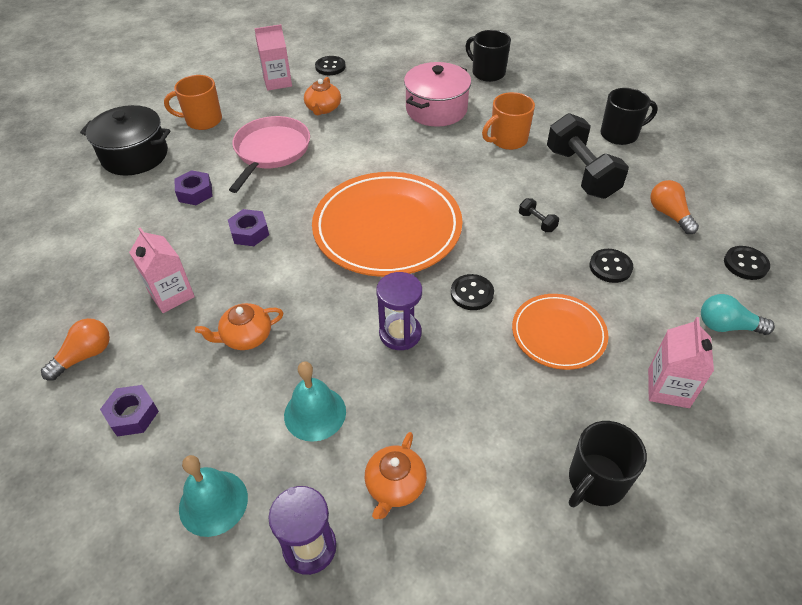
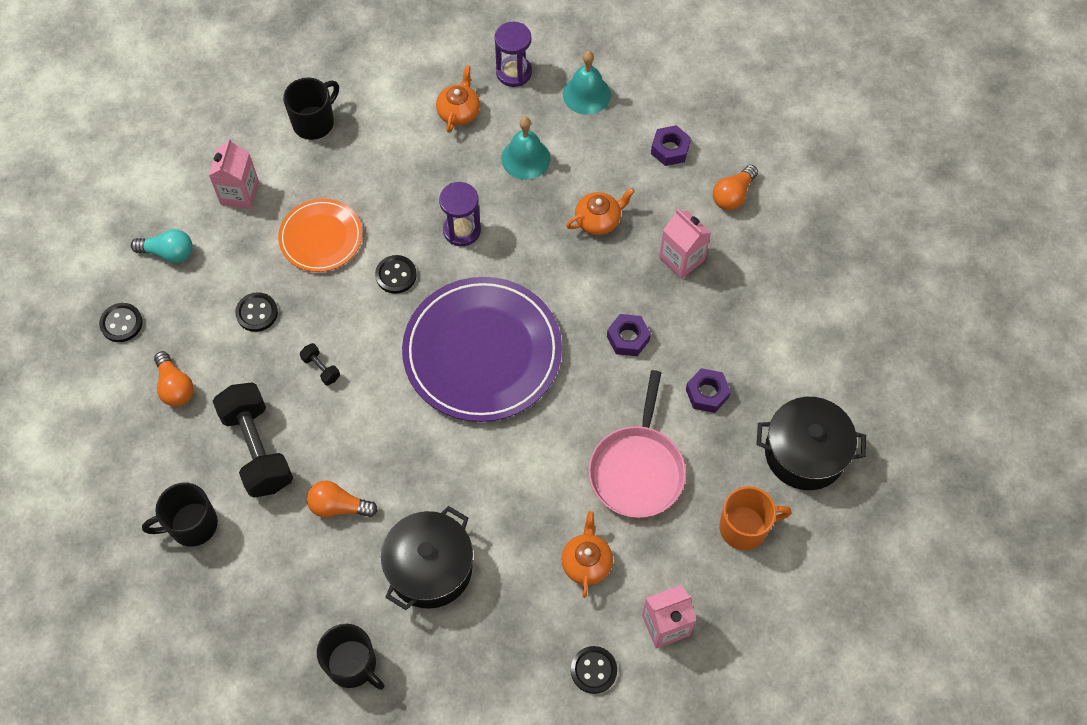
camera: 175 degrees right, 15 degrees up
orange plate [312,172,463,277] -> purple plate [402,277,562,422]
pink pot [404,62,471,127] -> black pot [381,506,473,610]
orange mug [482,92,535,150] -> orange light bulb [307,480,378,517]

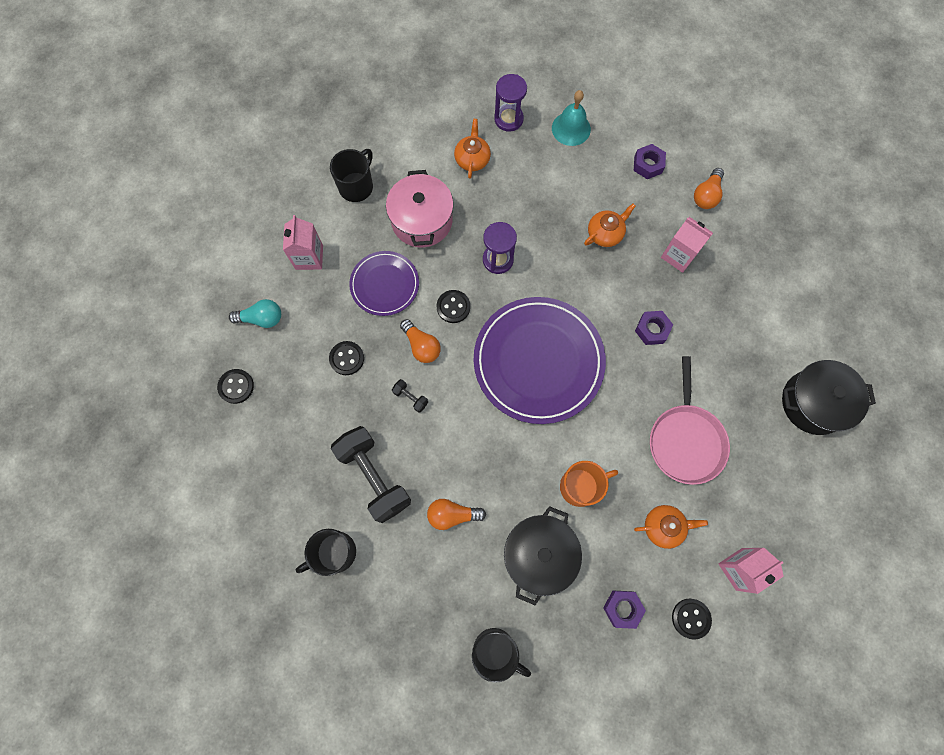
camera: 10 degrees left, 10 degrees up
orange light bulb [154,351,194,407] -> orange light bulb moved to [400,319,441,363]
orange plate [278,199,362,272] -> purple plate [349,251,419,316]
turquoise bell [501,117,550,180] -> none
orange teapot [562,511,613,598] -> orange teapot turned 90 degrees clockwise [634,505,708,549]
purple nut [686,368,731,413] -> purple nut moved to [603,591,646,629]
orange mug [719,486,792,550] -> orange mug moved to [560,461,618,507]
none -> pink pot [386,170,453,247]

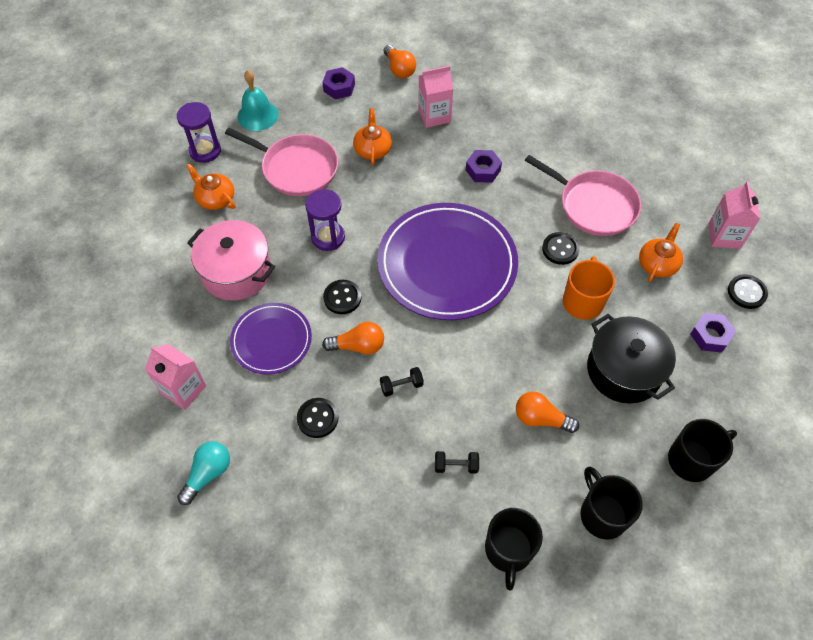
camera: 55 degrees left, 15 degrees down
black button [217,369,254,404] -> black button moved to [542,232,580,265]
black mug [330,149,373,202] -> black mug moved to [580,467,643,540]
black dumbbell [331,426,411,523] -> black dumbbell [435,451,479,474], size x0.41
orange light bulb [427,499,486,530] -> orange light bulb turned 75 degrees clockwise [516,392,579,433]
black pot [782,360,876,435] -> none
none -> pink pan [225,128,338,196]

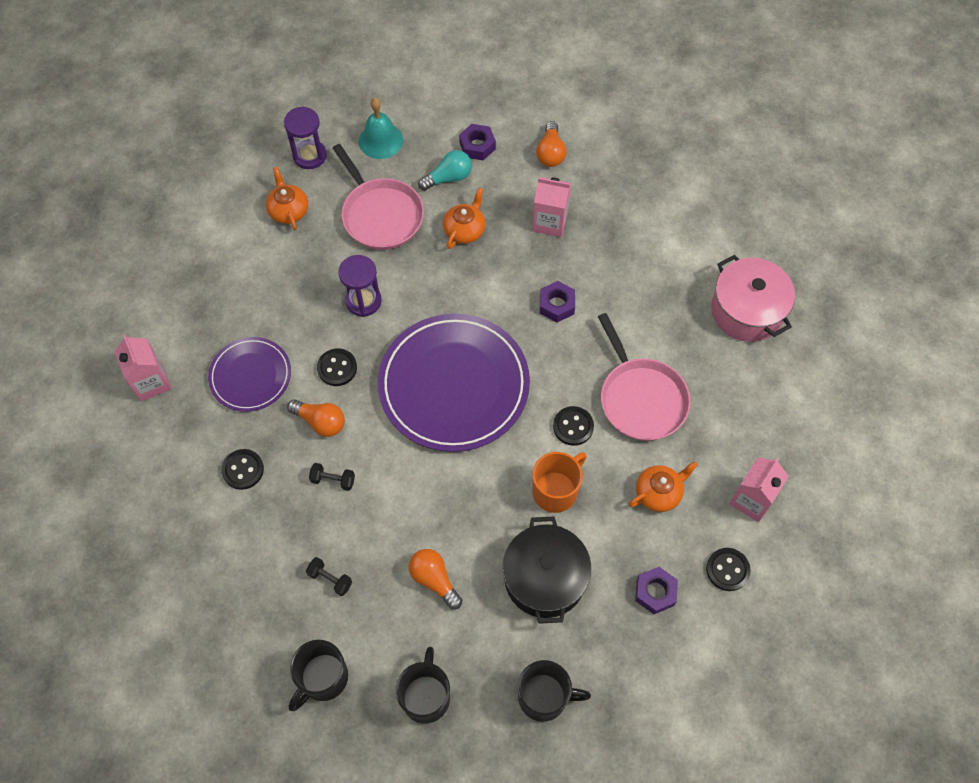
camera: 30 degrees right, 5 degrees up
turquoise light bulb [177,441,230,505] -> turquoise light bulb moved to [418,150,472,191]
pink pot [187,220,275,301] -> pink pot moved to [711,255,795,342]

